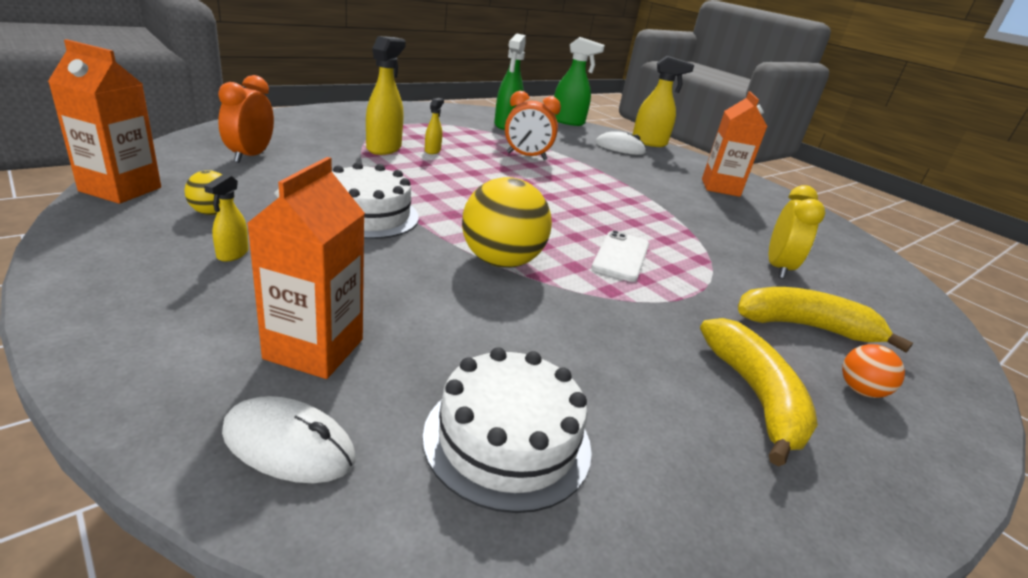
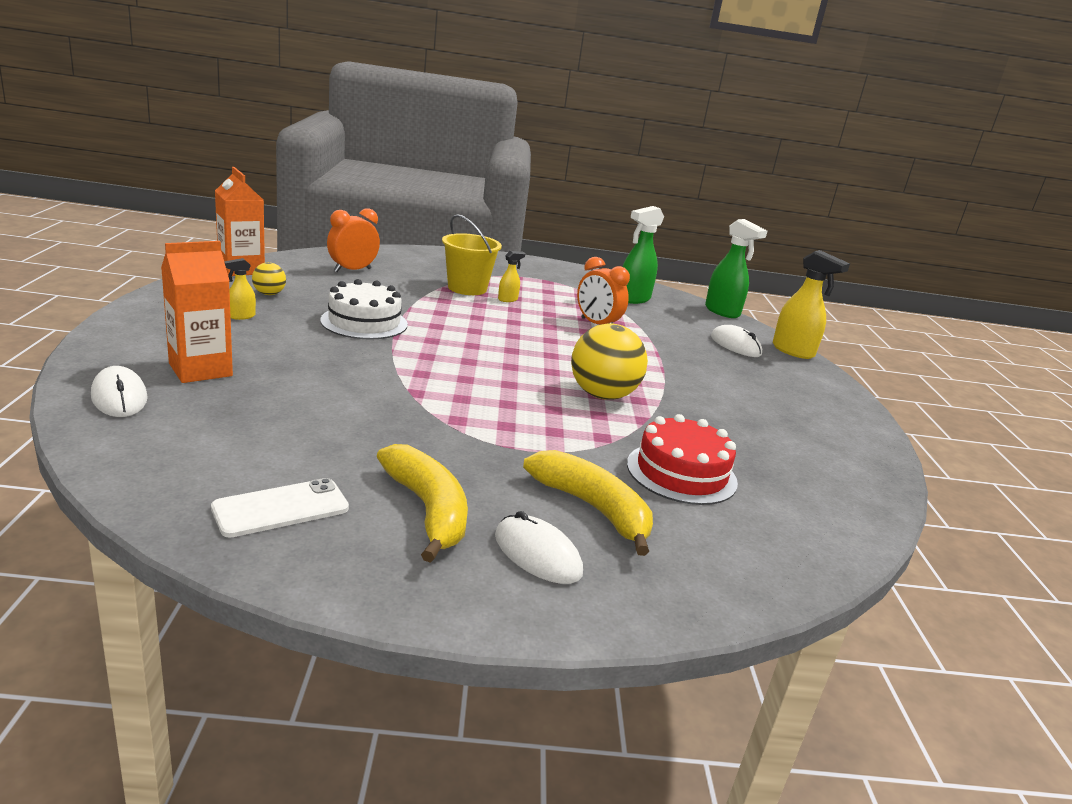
camera: 40 degrees right, 5 degrees down
yellow spray bottle [366,36,406,155] -> yellow bucket [442,214,502,295]
white cake [422,347,592,513] -> none
yellow ball [462,177,552,268] -> yellow ball moved to [571,323,648,400]
white phone [592,230,649,282] -> white phone moved to [211,478,349,538]
yellow banana [700,318,818,467] -> yellow banana turned 60 degrees counterclockwise [377,444,468,563]
orange carton [702,91,768,197] -> none
yellow clock [769,185,825,279] -> red cake [627,414,738,505]
orange ball [842,344,905,398] -> white mouse [495,511,583,584]

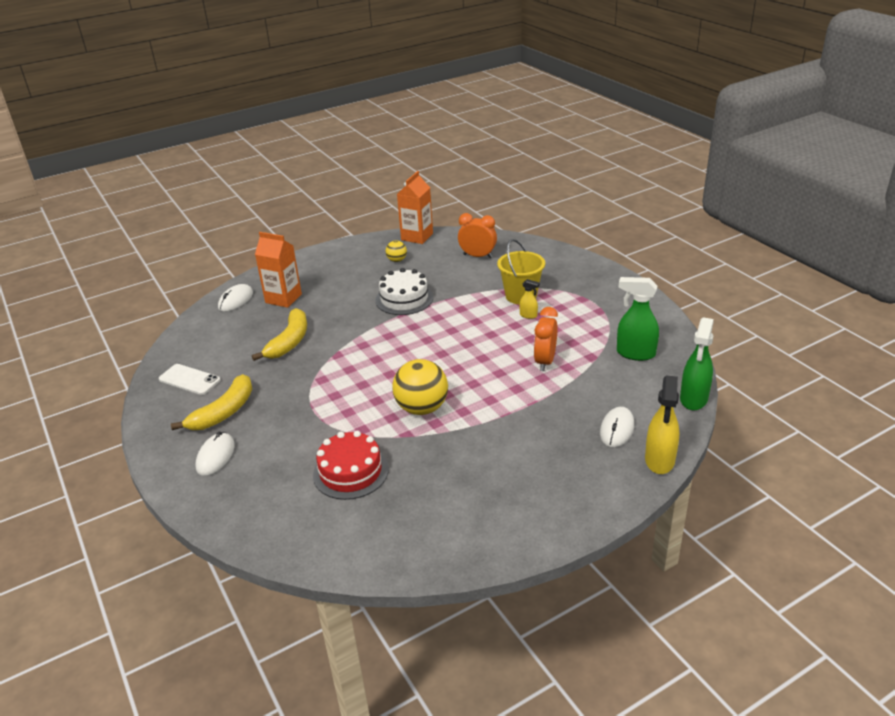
camera: 65 degrees right, 10 degrees up
yellow spray bottle [224,258,256,320] -> none
yellow banana [523,450,653,556] -> yellow banana moved to [252,308,307,361]

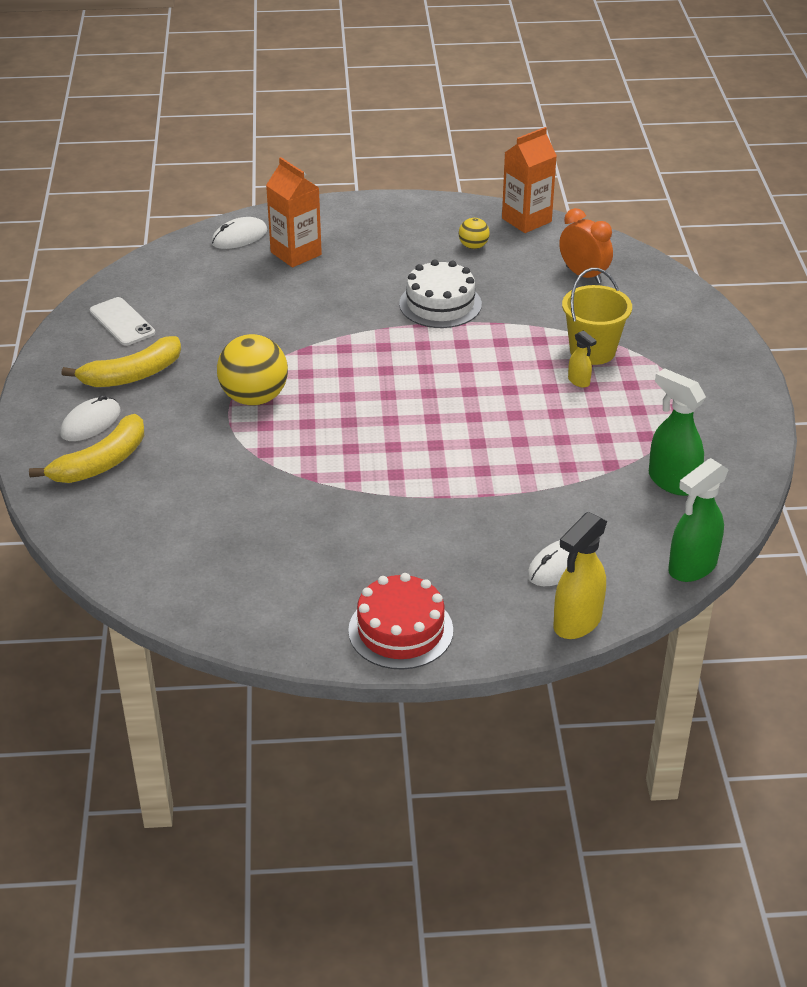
camera: 25 degrees right, 5 degrees up
yellow banana [252,308,307,361] -> yellow banana moved to [29,414,144,483]
red cake [313,431,389,500] -> red cake moved to [348,573,453,670]
yellow ball [392,359,448,415] -> yellow ball moved to [217,334,288,406]
orange clock [534,307,558,371] -> none

